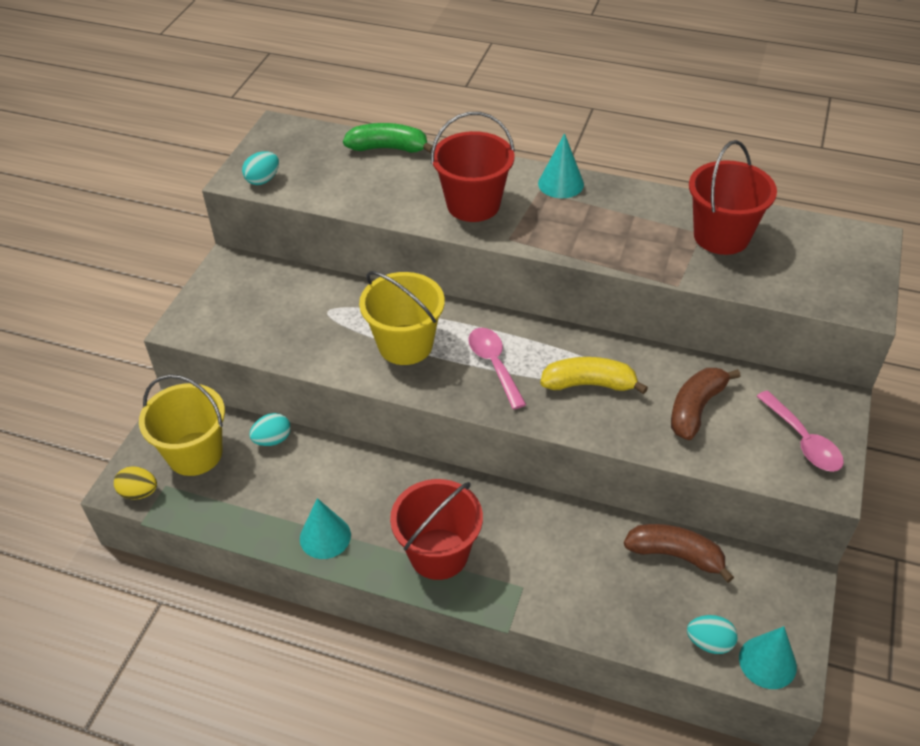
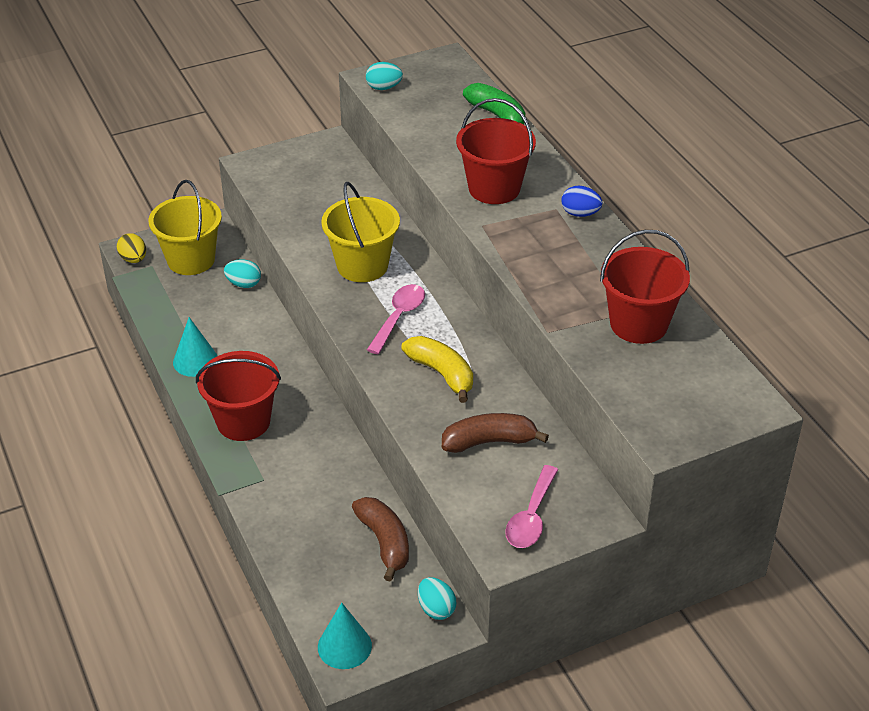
camera: 45 degrees right, 5 degrees down
turquoise cone [538,133,584,198] -> blue egg [561,186,602,217]
turquoise egg [687,615,738,654] -> turquoise egg moved to [418,577,457,620]

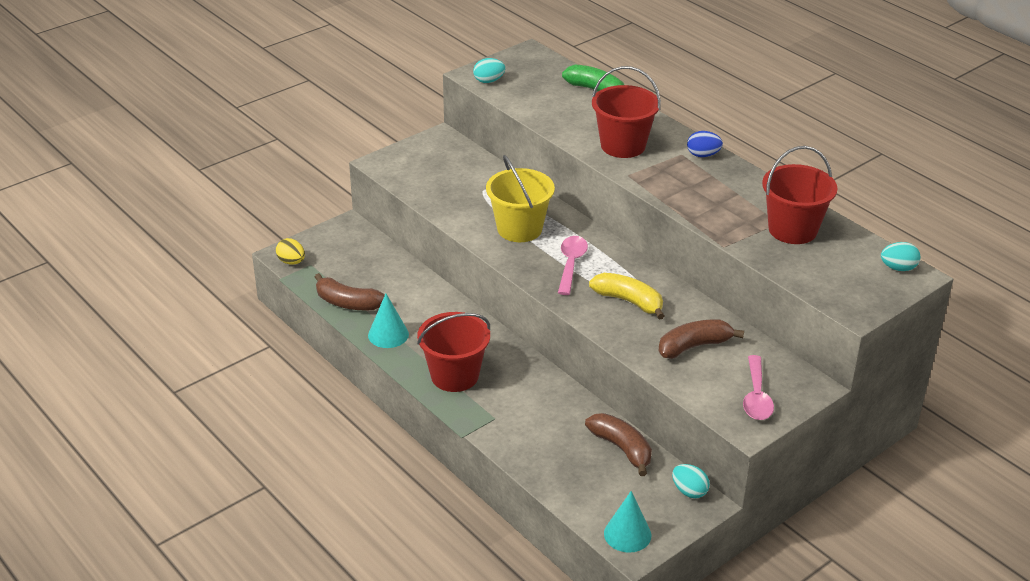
camera: 15 degrees left, 5 degrees down
yellow bucket [148,180,222,275] -> none
turquoise egg [224,259,261,288] -> turquoise egg moved to [881,242,920,271]
none -> brown banana [315,273,385,311]

